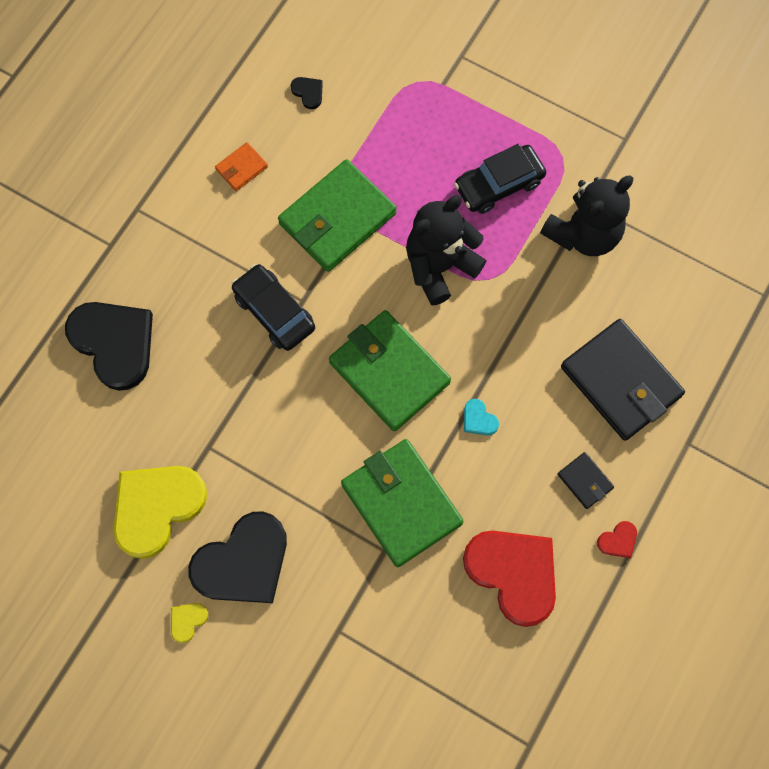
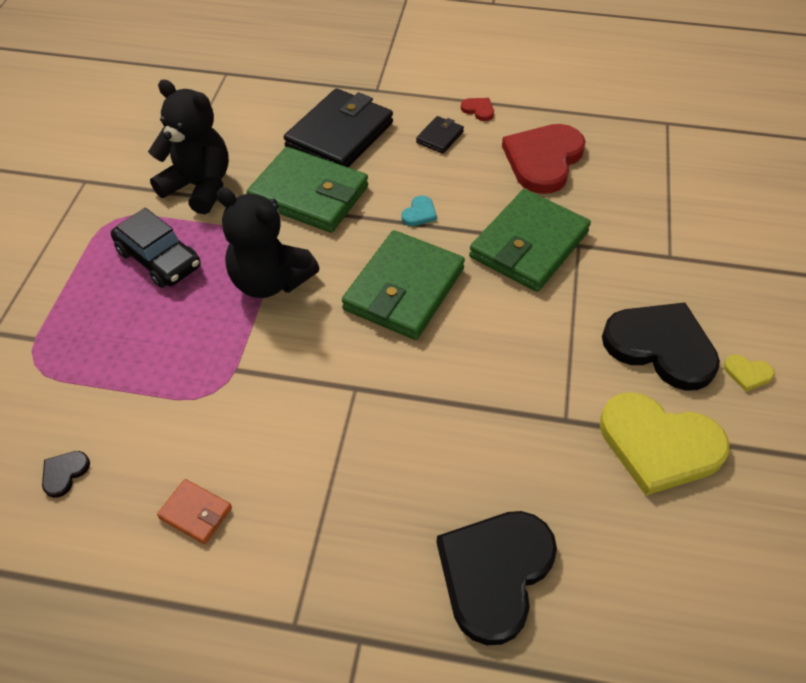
camera: 110 degrees left, 20 degrees down
black car [232,264,315,351] -> none
green wallet [278,159,397,272] -> green wallet moved to [247,147,368,233]

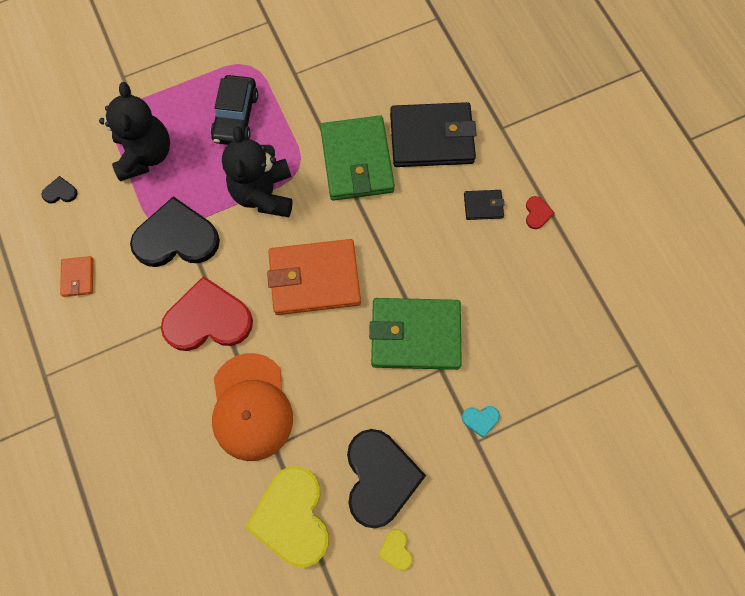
camera: 55 degrees right, 20 degrees up
black teddy bear [148,80,229,214] -> black teddy bear moved to [99,82,170,181]
green wallet [342,230,465,340] -> orange wallet [267,239,361,315]
turquoise heart [401,196,437,226] -> turquoise heart moved to [462,406,500,438]
black heart [436,511,557,645] -> black heart moved to [130,196,220,267]
red heart [502,124,586,194] -> red heart moved to [161,276,253,351]
none -> orange cap [212,353,293,461]

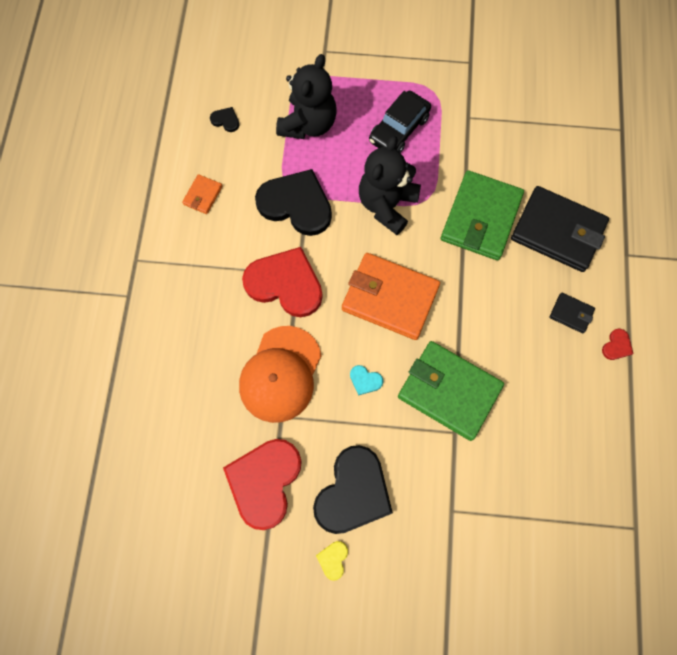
camera: 30 degrees right, 0 degrees up
yellow heart [245,466,329,567] -> red heart [223,439,302,530]
turquoise heart [462,406,500,438] -> turquoise heart moved to [350,365,383,396]

